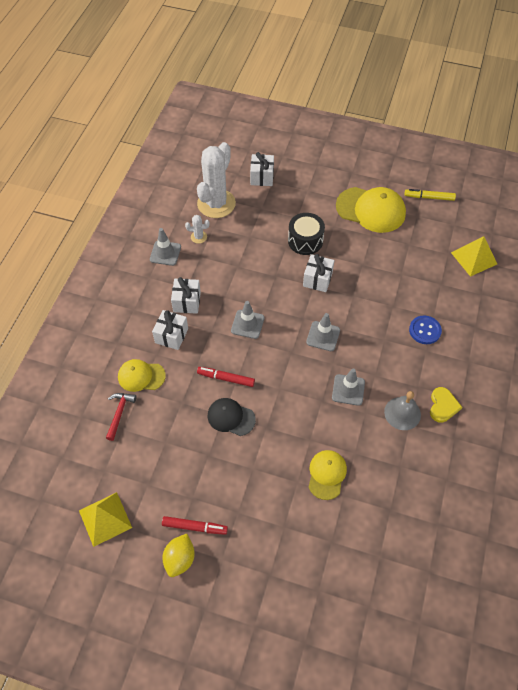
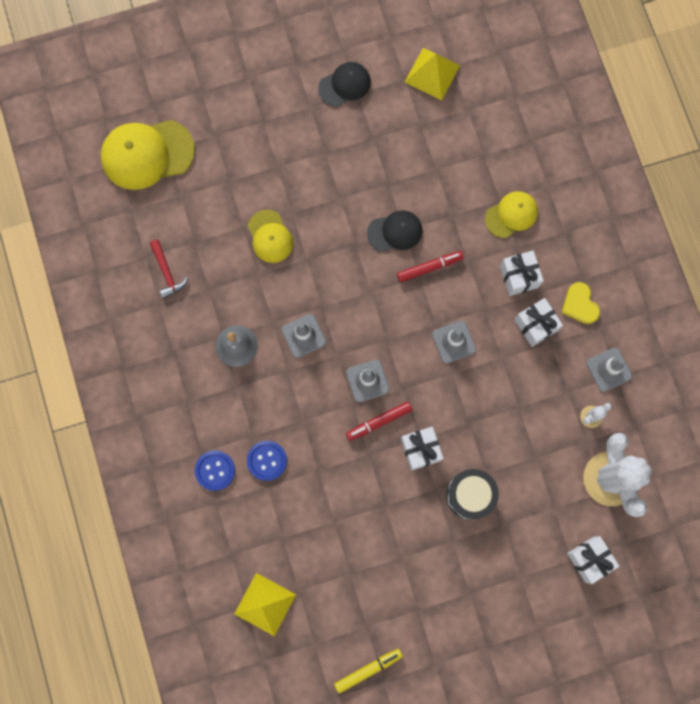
camera: 145 degrees right, 20 degrees up
red hammer [106,393,136,441] -> red hammer moved to [150,240,188,299]
red marker [162,516,228,535] -> red marker moved to [346,402,412,441]
yellow lemon [162,534,195,577] -> black cap [318,62,371,107]
yellow cap [336,187,406,233] -> yellow cap moved to [101,120,195,190]
yellow heart [430,387,462,423] -> yellow heart moved to [562,282,600,324]
none -> blue button [195,451,235,491]

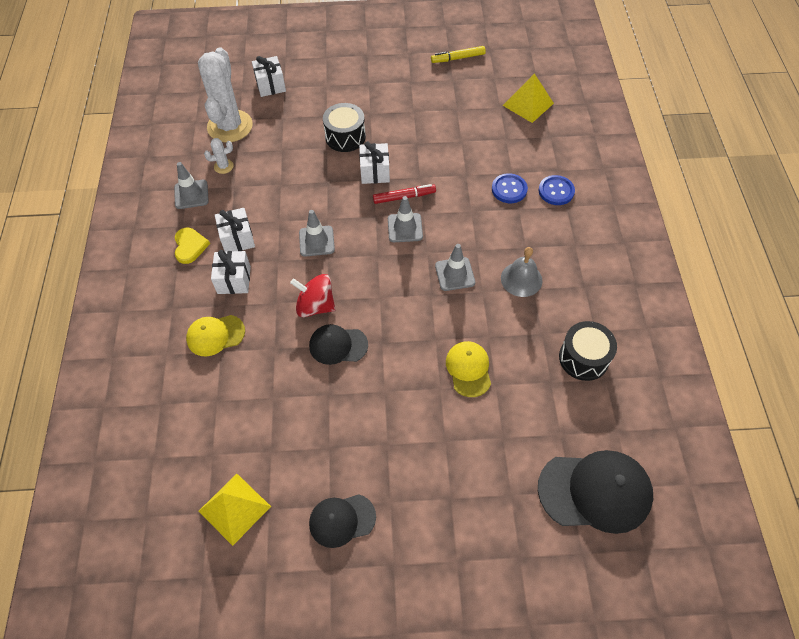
camera: 165 degrees left, 20 degrees down
yellow cap [101,120,195,190] -> black cap [538,450,653,534]
red hammer [150,240,188,299] -> black drum [559,321,617,381]
red marker [397,251,464,282] -> red spinning top [290,274,335,317]

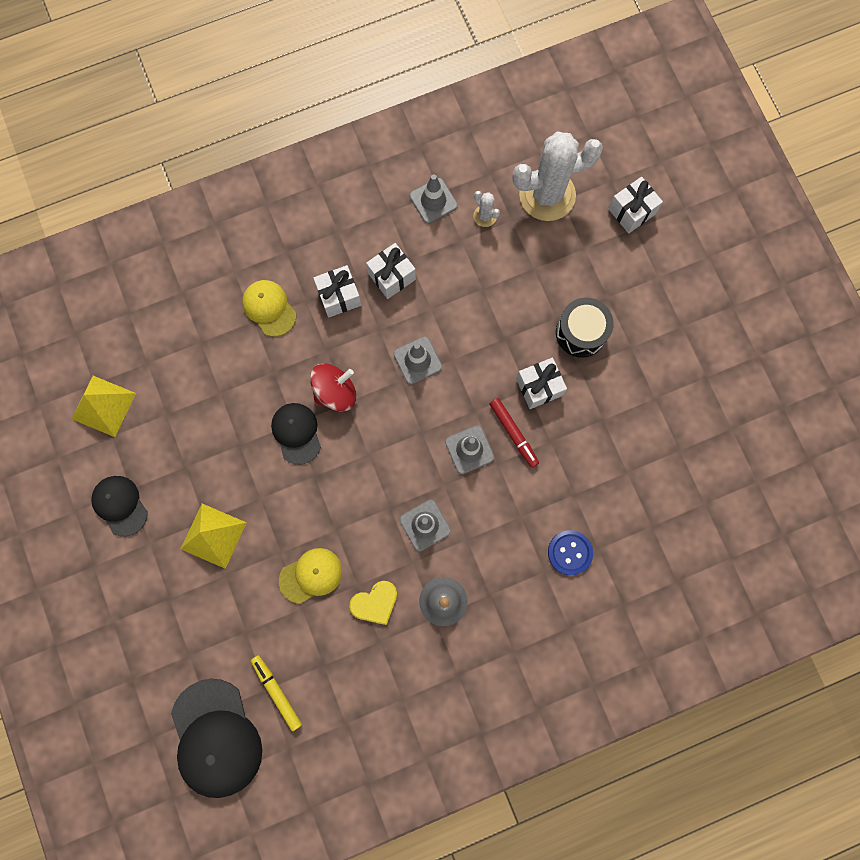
camera: 70 degrees right, 20 degrees up
yellow heart [175,228,210,264] -> yellow heart moved to [349,581,397,625]
red spinning top [290,274,335,317] -> red spinning top turned 60 degrees clockwise [310,363,356,412]
yellow marker [431,46,486,63] -> yellow marker moved to [251,655,302,731]
yellow pyramid [503,73,554,123] -> yellow pyramid moved to [181,504,247,569]
blue button [539,175,575,205] -> none
black drum [559,321,617,381] -> none

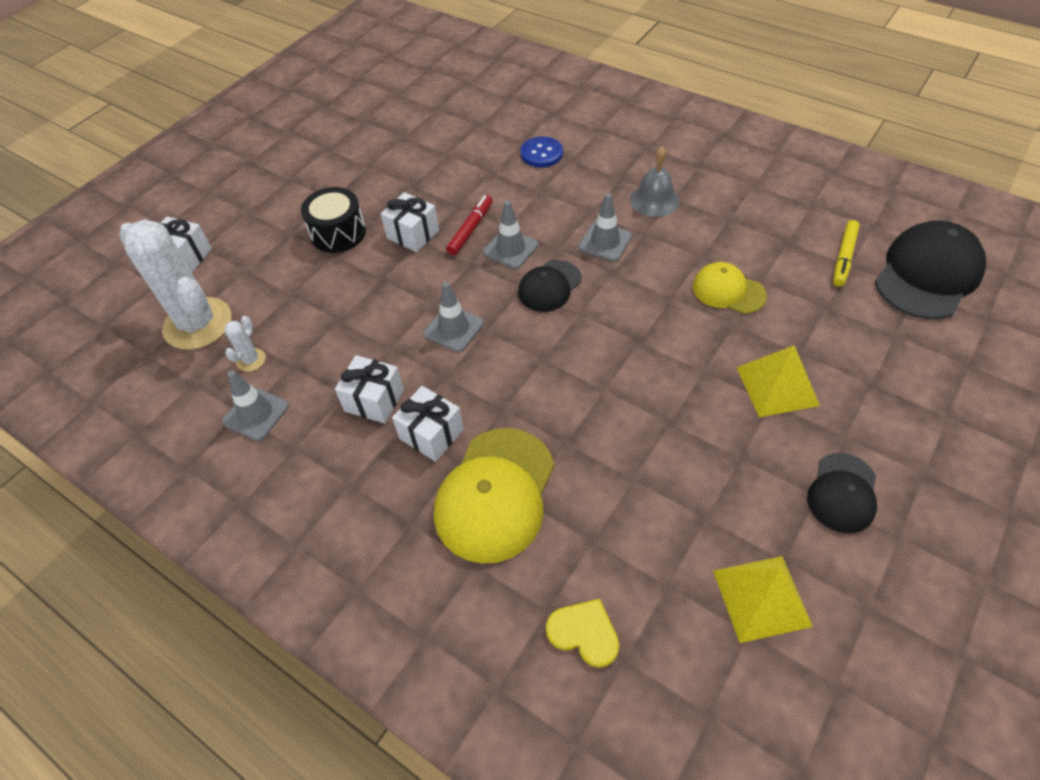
camera: 120 degrees left, 25 degrees down
yellow cap [242,280,296,337] -> yellow cap [434,428,554,563], size x1.71
black cap [271,403,321,465] -> black cap moved to [518,260,582,312]
red spinning top [310,363,356,412] -> none
yellow heart [349,581,397,625] -> yellow heart moved to [546,599,619,668]

